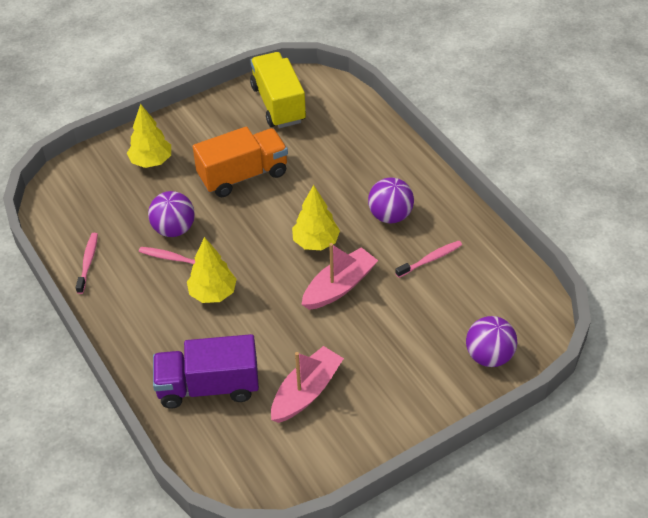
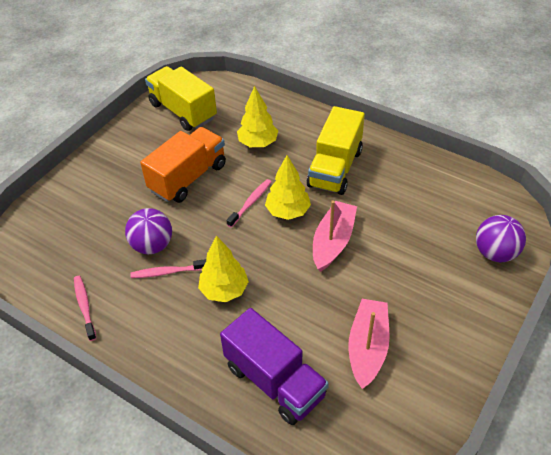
camera: 25 degrees left, 0 degrees up
yellow tree [127,104,171,168] -> yellow tree moved to [237,86,278,147]
purple truck [153,334,259,408] -> purple truck turned 105 degrees counterclockwise [220,308,329,425]
purple ball [368,177,414,223] -> yellow truck [307,106,365,195]
pink toothbrush [395,241,462,278] -> pink toothbrush moved to [227,179,271,228]

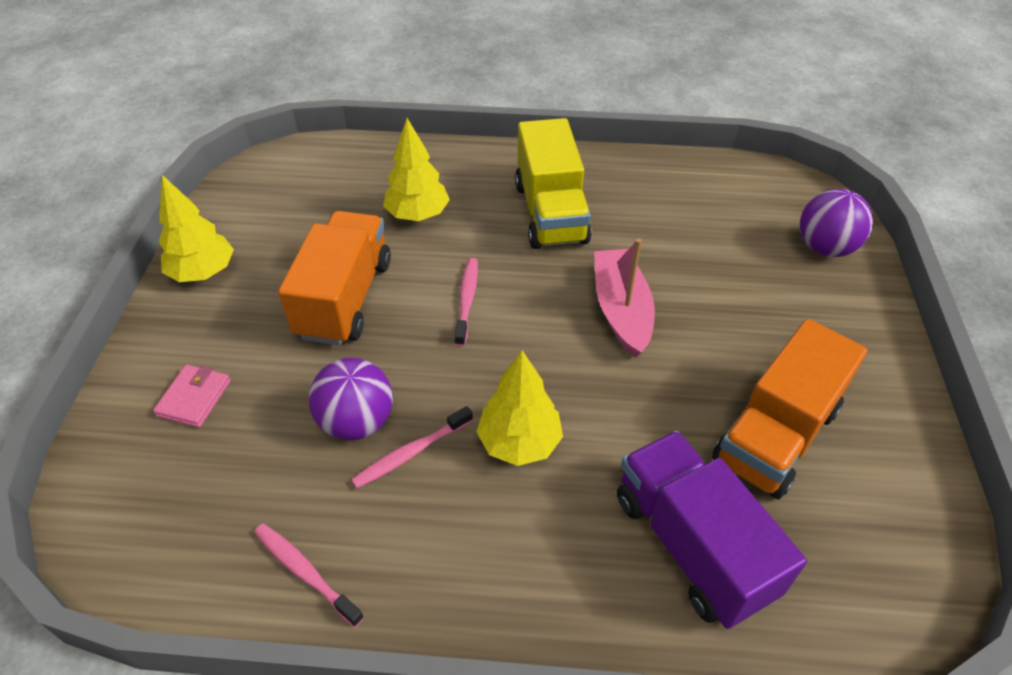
camera: 30 degrees left, 0 degrees up
yellow truck [145,66,217,131] -> none
purple truck [220,308,329,425] -> purple truck turned 135 degrees counterclockwise [617,431,807,629]
yellow tree [265,155,311,220] -> yellow tree moved to [159,175,234,282]
pink boat [348,299,390,389] -> orange truck [712,319,867,499]
none -> pink wallet [153,365,231,428]

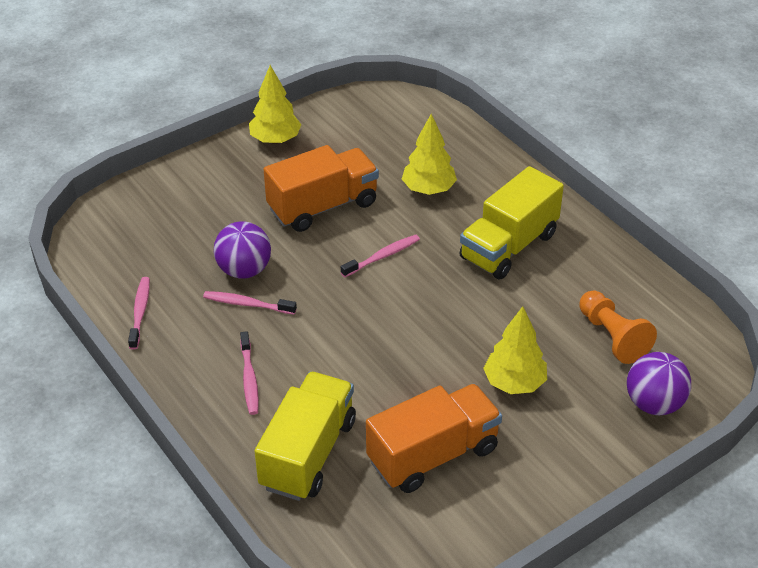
camera: 50 degrees right, 5 degrees down
pink wallet [153,365,231,428] -> none
yellow tree [476,351,563,466] -> yellow tree moved to [483,306,547,394]
pink boat [594,239,655,358] -> none
purple truck [617,431,807,629] -> yellow truck [255,371,356,501]
orange truck [712,319,867,499] -> orange truck turned 150 degrees clockwise [366,384,502,493]
none -> pink toothbrush [240,331,259,415]
none -> orange pawn [579,291,657,364]

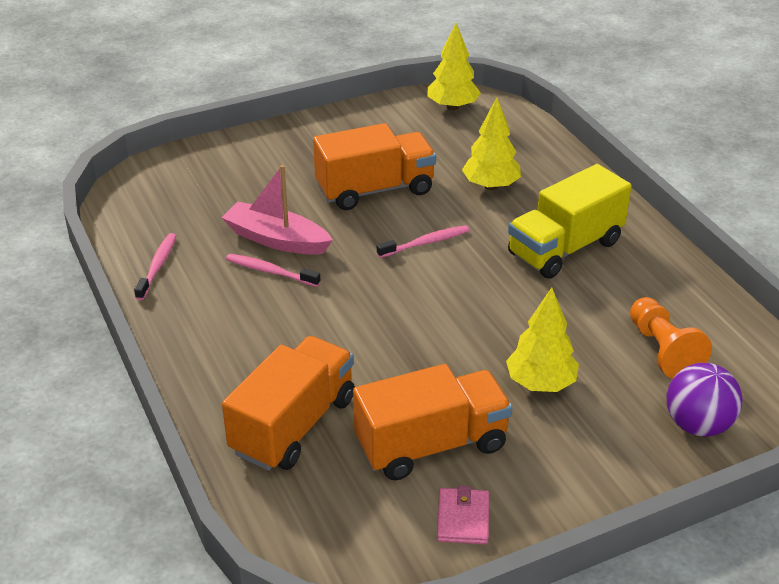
camera: 10 degrees right, 5 degrees down
purple ball [214,221,271,279] -> pink boat [221,165,333,255]
pink toothbrush [240,331,259,415] -> none
yellow tree [249,65,302,144] -> yellow tree moved to [427,23,481,110]
yellow truck [255,371,356,501] -> orange truck [222,336,355,471]
none -> pink wallet [437,486,489,544]

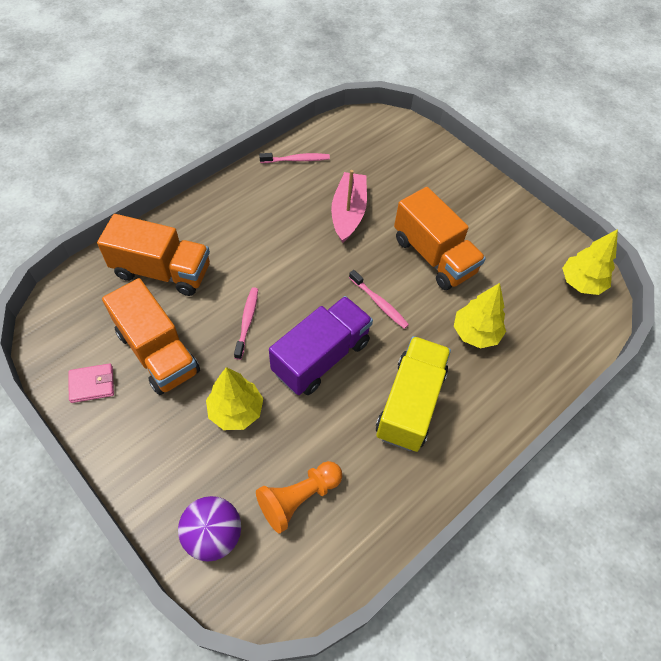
camera: 70 degrees right, 20 degrees up
pink toothbrush [226,254,320,287] -> pink toothbrush moved to [234,287,258,360]
yellow truck [508,164,632,279] -> yellow truck turned 75 degrees clockwise [376,336,451,452]
none -> purple truck [269,296,373,395]

